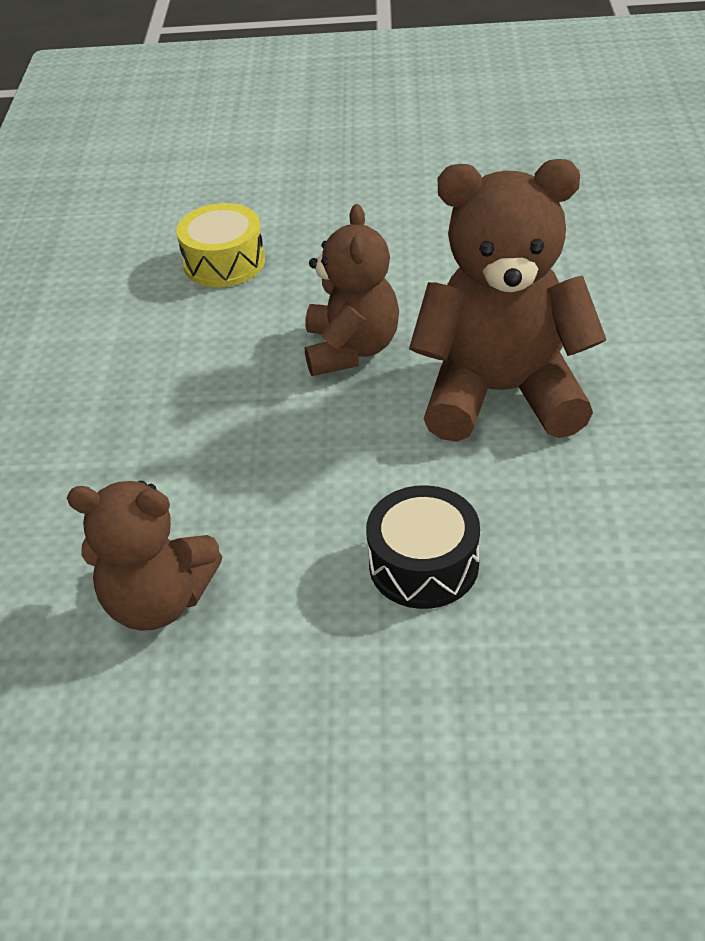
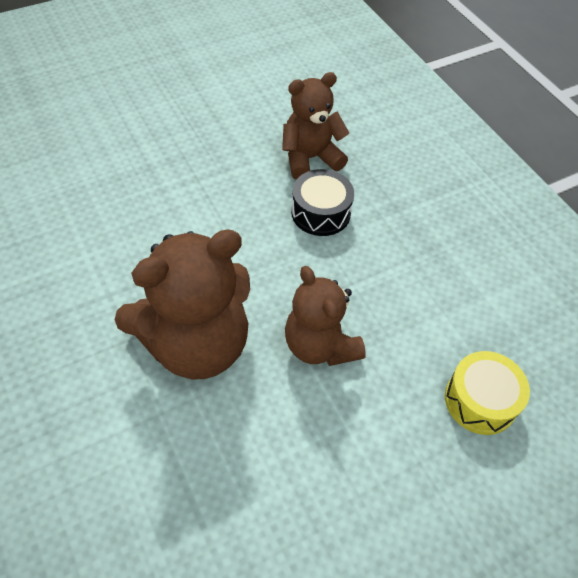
camera: 145 degrees right, 10 degrees up
black drum [366,485,480,609] -> black drum moved to [291,169,354,236]

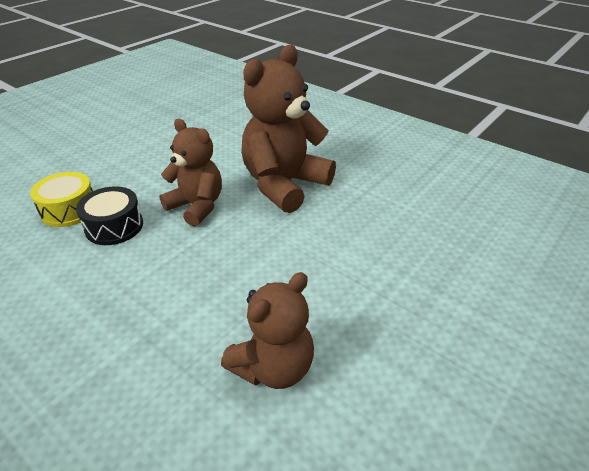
camera: 160 degrees right, 15 degrees down
black drum [291,169,354,236] -> black drum moved to [76,186,143,245]

